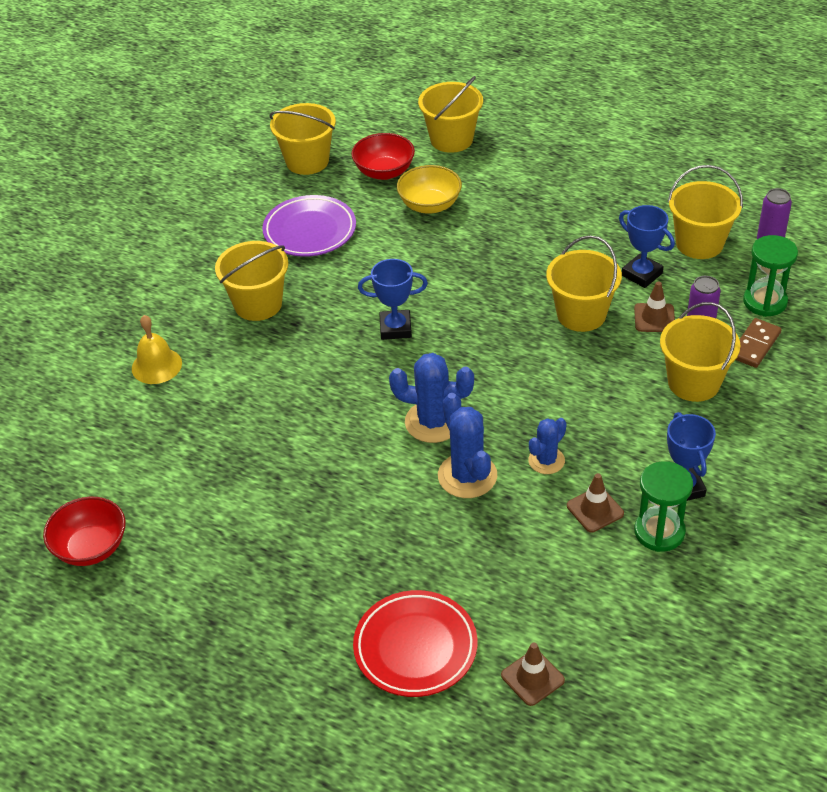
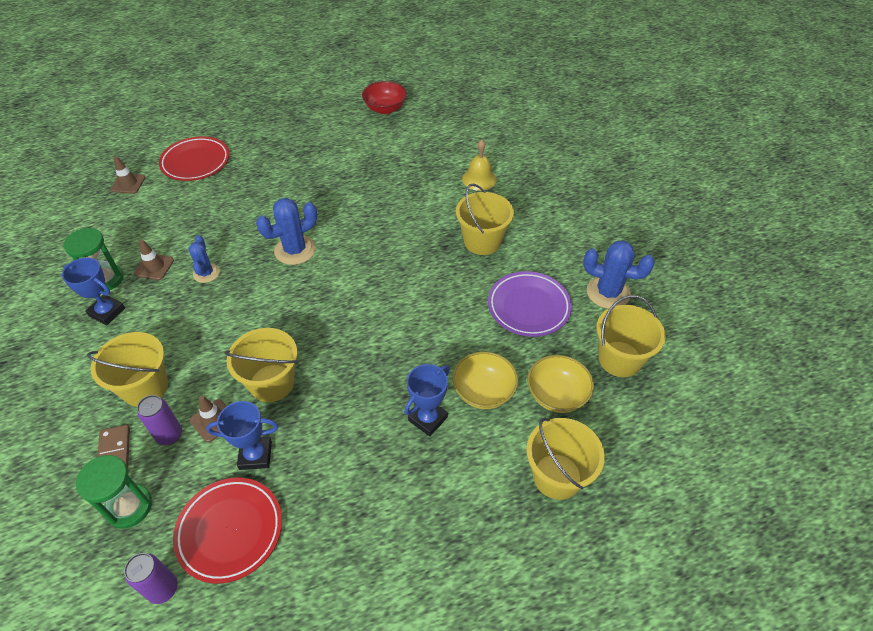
camera: 130 degrees right, 5 degrees up
red bowl [351,133,415,180] -> yellow bowl [527,355,594,413]
blue trophy [358,259,428,340] -> blue trophy moved to [404,364,450,436]
blue cactus [438,393,497,498] -> blue cactus moved to [583,241,655,309]
yellow bucket [668,165,743,259] -> red plate [173,478,282,584]

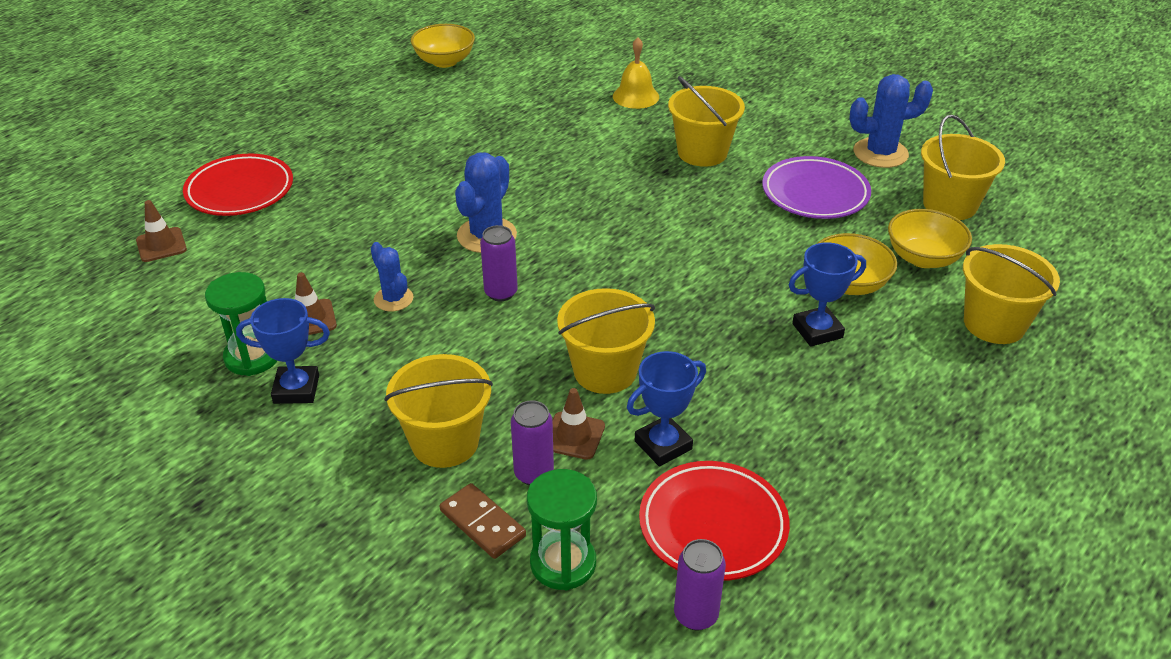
camera: 30 degrees left, 10 degrees down
red bowl [362,81,407,114] -> yellow bowl [411,24,475,68]
blue trophy [404,364,450,436] -> blue trophy turned 60 degrees clockwise [789,242,866,347]
none -> purple can [480,225,518,301]

